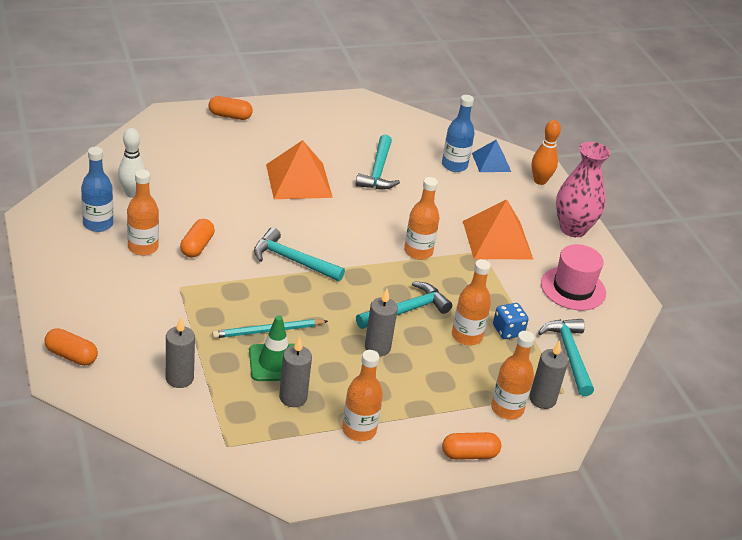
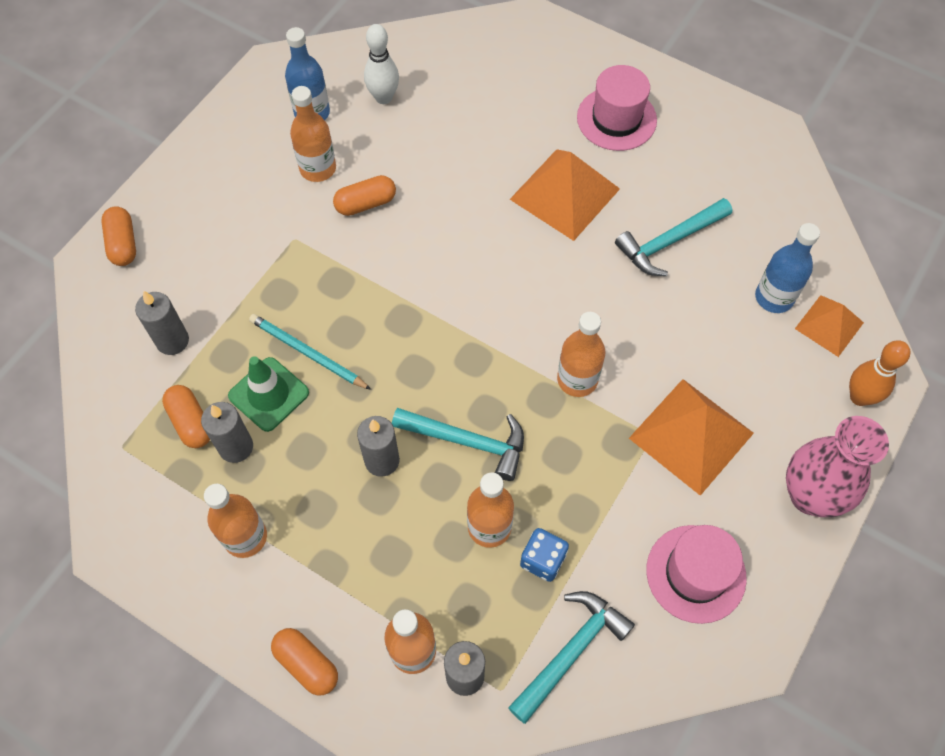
camera: 55 degrees right, 25 degrees up
orange capsule [208,96,253,120] -> orange capsule moved to [162,385,210,448]
turquoise hammer [254,227,345,281] -> none
blue pyramid [472,140,511,172] -> orange pyramid [795,295,864,357]
none -> pink hat [577,65,657,151]

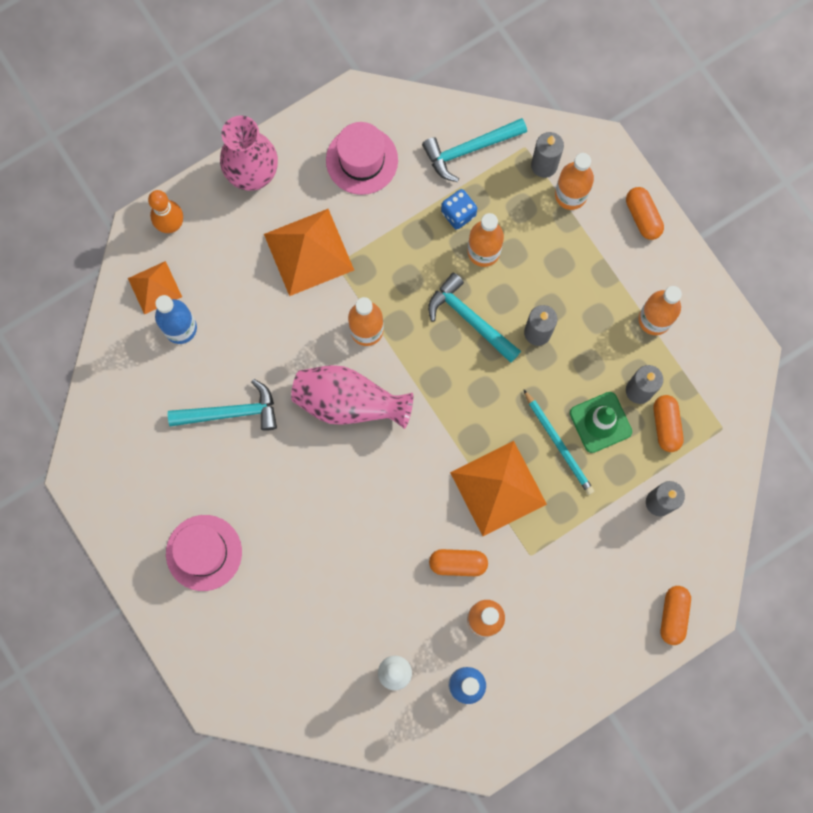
camera: 155 degrees left, 15 degrees up
orange pyramid [510,149,620,241] -> orange pyramid moved to [450,441,547,536]
none -> pink vase [291,365,413,429]

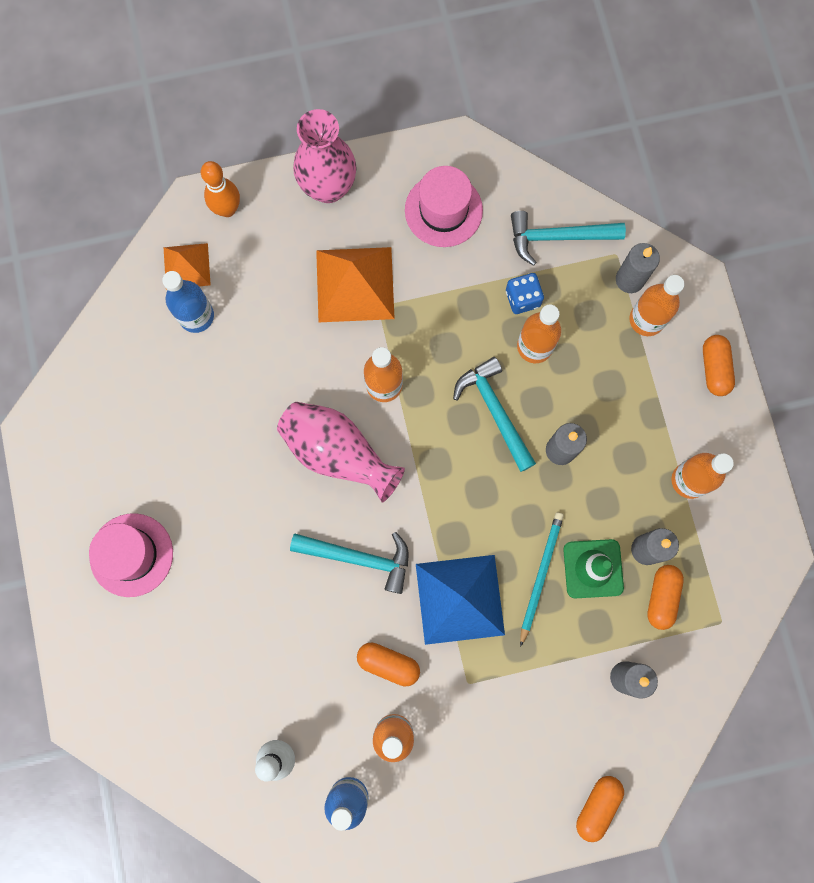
camera: 20 degrees right, 0 degrees up
turquoise hammer [168,379,277,431] -> turquoise hammer moved to [290,532,408,594]
orange pyramid [450,441,547,536] -> blue pyramid [416,555,505,645]
turquoise pencil [523,389,594,495] -> turquoise pencil turned 150 degrees counterclockwise [520,512,564,647]

